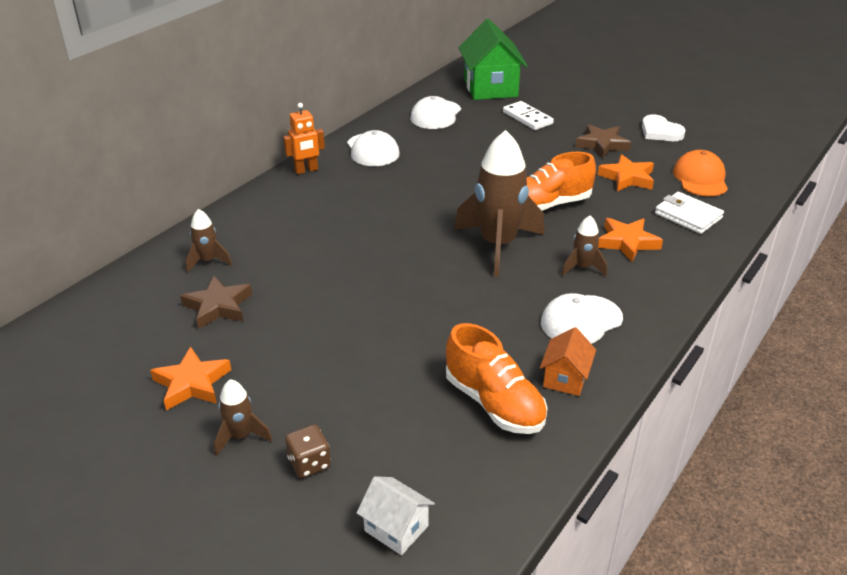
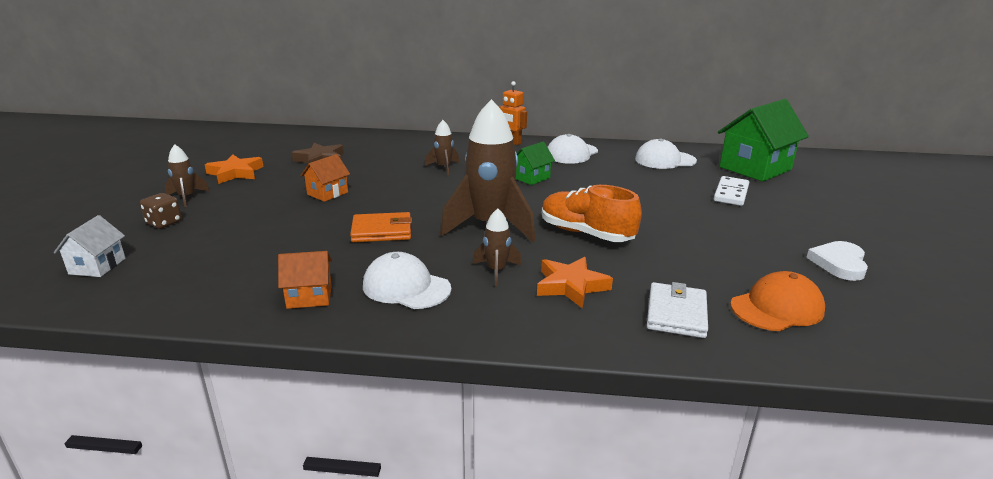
camera: 60 degrees right, 10 degrees down
brown rocket [186,209,232,273] -> brown rocket moved to [425,120,460,175]
orange shoe [446,323,548,434] -> none
brown star [575,124,631,159] -> none
orange star [598,154,654,192] -> none
none -> orange house [300,154,350,202]
none -> orange wallet [350,212,412,242]
none -> green house [516,142,555,185]

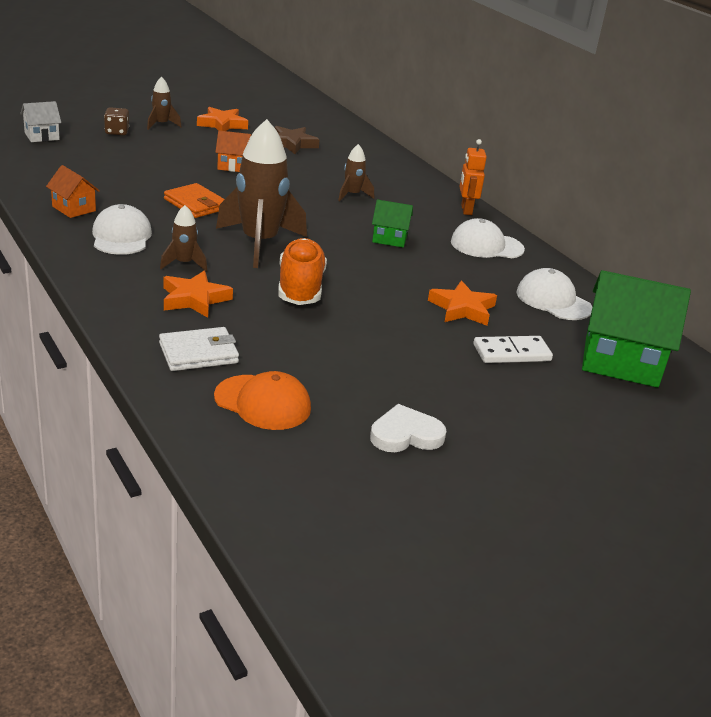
camera: 50 degrees right, 5 degrees up
none -> orange star [428,280,497,326]

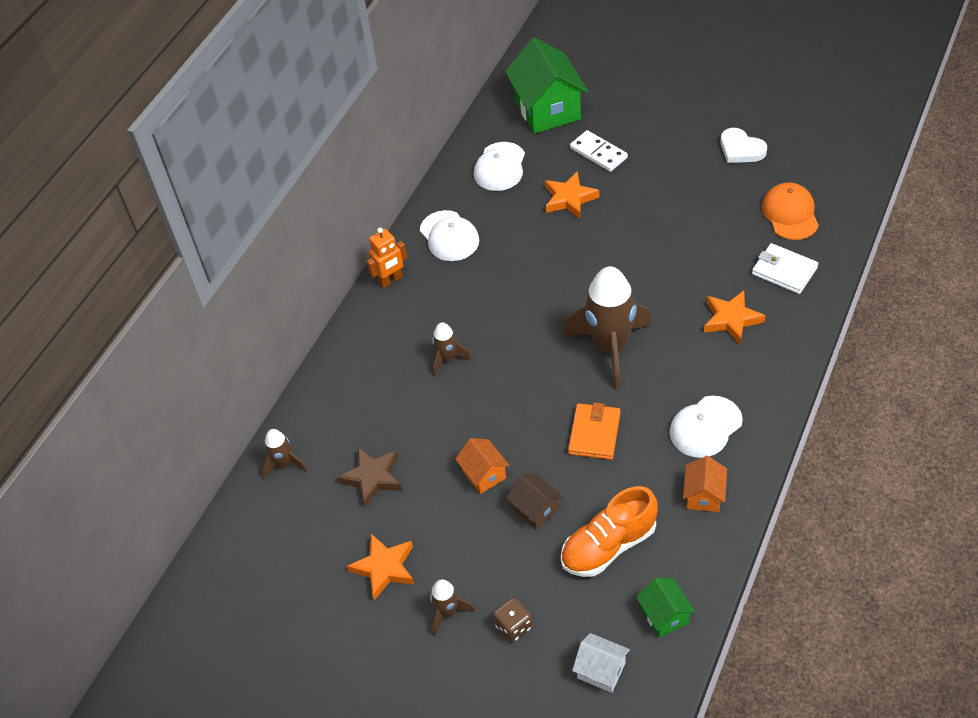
camera: 115 degrees left, 20 degrees up
brown rocket [160,205,207,272] -> brown rocket moved to [262,429,307,479]
orange shoe [278,238,327,305] -> orange shoe moved to [561,486,658,577]
green house [372,200,413,248] -> green house moved to [636,577,695,638]
none -> brown house [506,473,563,530]

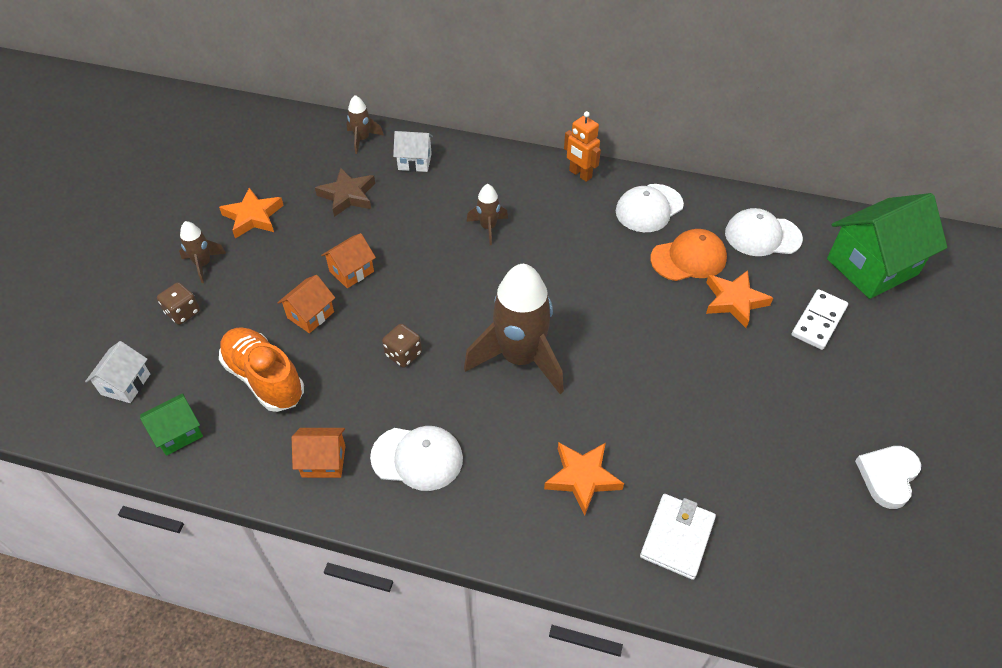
camera: 75 degrees right, 0 degrees up
brown house [506,473,563,530] -> orange house [277,275,335,333]
orange wallet [568,403,621,460] -> brown dice [382,324,422,368]
white cap [670,396,743,458] -> white cap turned 150 degrees clockwise [370,426,463,491]
orange cap [762,182,819,240] -> orange cap moved to [650,229,727,281]
none -> white house [393,131,433,172]

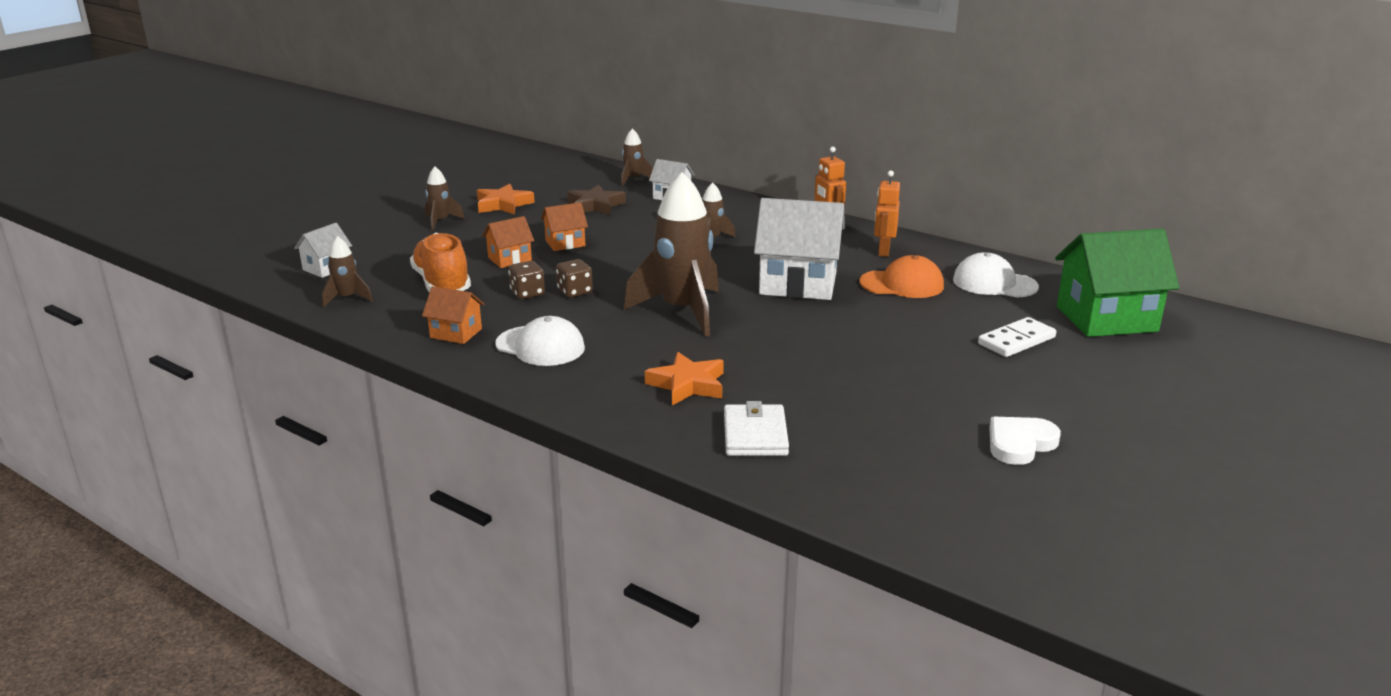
camera: 20 degrees right, 25 degrees down
green house [140,393,203,456] -> brown rocket [322,236,373,308]
brown dice [157,282,200,325] -> brown dice moved to [508,261,545,299]
white cap [616,184,684,232] -> orange robot [874,170,900,257]
white wallet [640,494,716,580] -> white wallet turned 45 degrees counterclockwise [724,401,789,456]
orange star [706,270,773,328] -> none
none -> white house [754,198,844,300]

